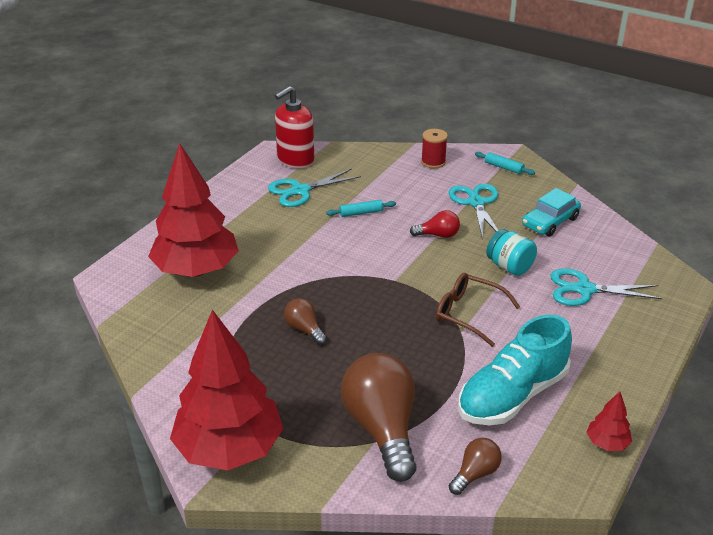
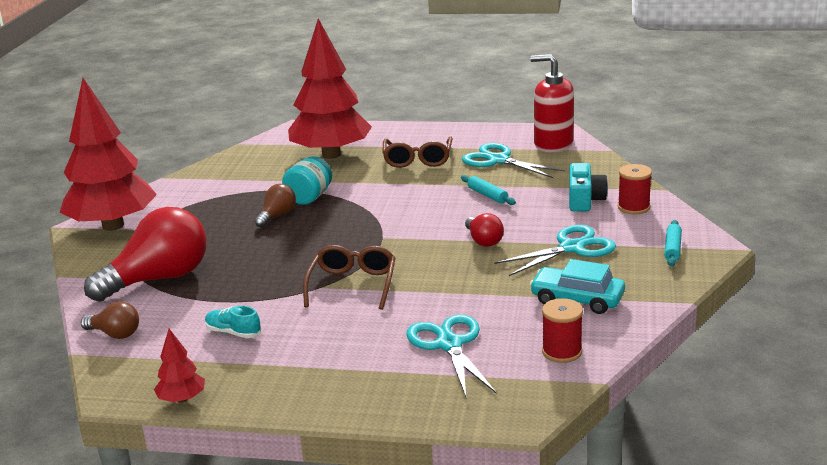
camera: 70 degrees right, 10 degrees down
brown light bulb [341,353,417,482] -> red light bulb [84,207,207,302]
turquoise shoe [458,314,572,425] -> turquoise shoe [205,306,261,338], size x0.41
turquoise jar [486,229,537,276] -> turquoise jar moved to [282,156,332,205]
none -> brown glasses [382,137,452,168]
none -> red spool [542,298,583,363]
none -> turquoise camera [569,163,608,211]

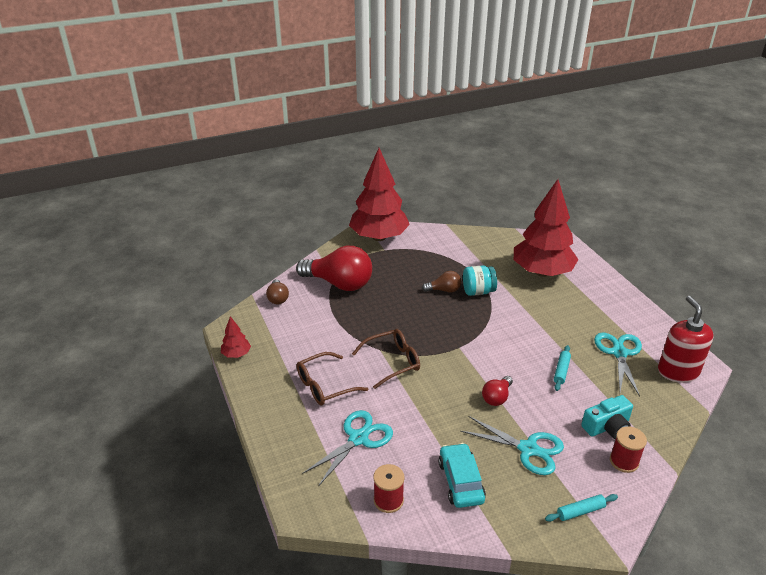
camera: 55 degrees right, 10 degrees up
turquoise shoe [205,306,261,338] -> none
brown glasses [382,137,452,168] -> brown glasses moved to [297,352,368,405]

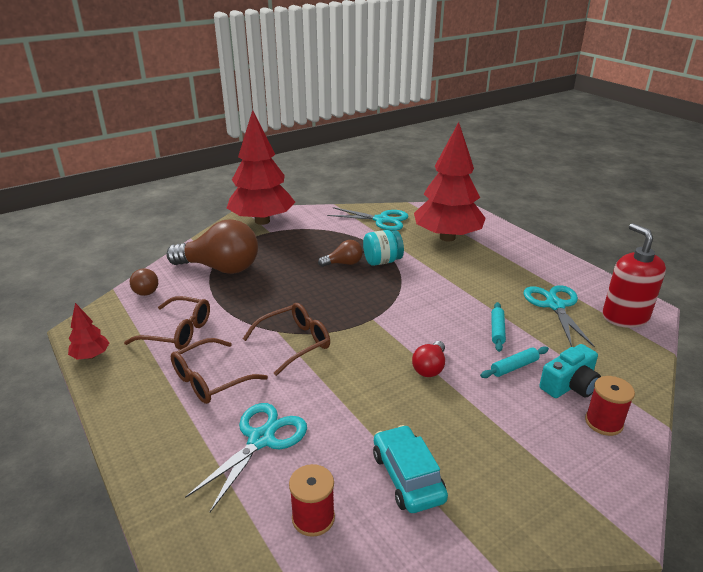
camera: 10 degrees left, 5 degrees down
red light bulb [296,246,372,291] -> brown light bulb [166,219,258,274]
turquoise scissors [461,416,564,475] -> turquoise scissors moved to [327,207,408,231]
turquoise rolling pin [545,494,618,522] -> turquoise rolling pin moved to [480,346,549,378]
none -> brown glasses [124,296,210,350]

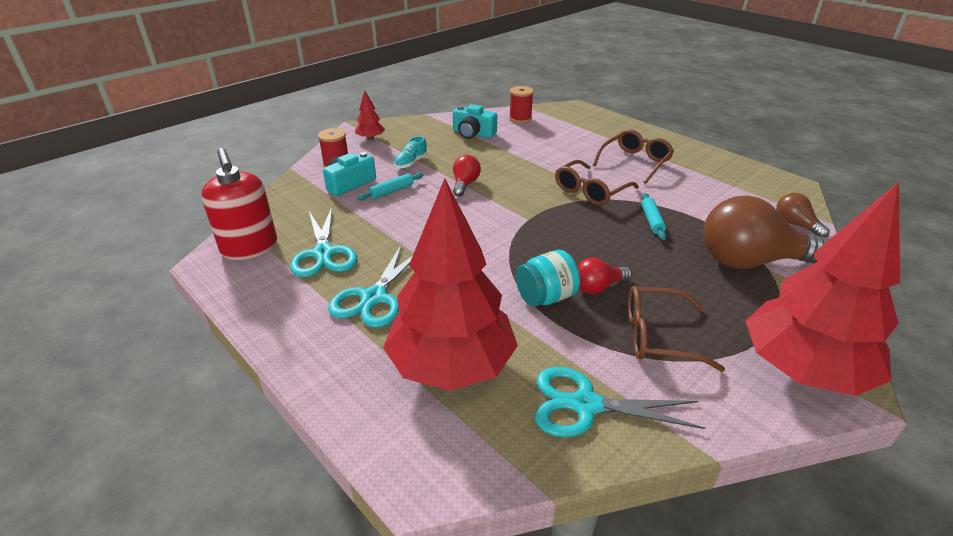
camera: 170 degrees right, 5 degrees up
red tree [68,303,109,360] -> red tree moved to [355,91,385,140]
brown glasses [124,296,210,350] -> brown glasses moved to [628,286,725,372]
turquoise scissors [185,403,307,512] -> turquoise scissors moved to [328,244,412,328]
brown light bulb [318,240,363,267] -> red light bulb [577,258,632,294]
turquoise car [373,425,448,513] -> turquoise camera [453,104,497,139]
turquoise rolling pin [491,302,506,352] -> turquoise rolling pin moved to [641,193,666,240]
none -> turquoise shoe [394,136,428,169]

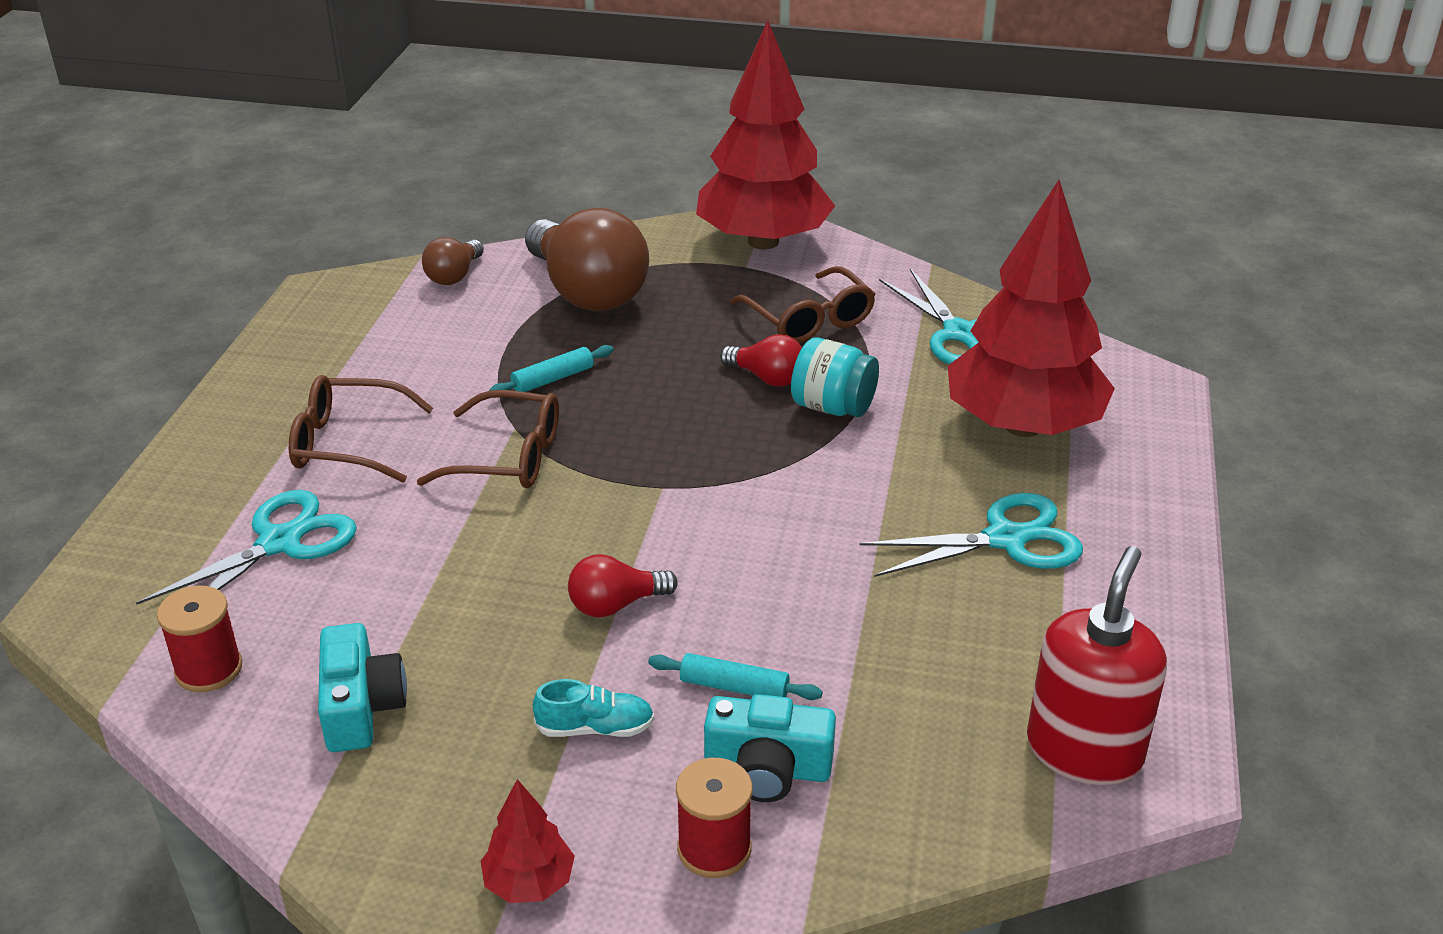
camera: 125 degrees left, 0 degrees up
turquoise scissors [290,207,357,277] -> turquoise scissors moved to [136,490,357,605]

